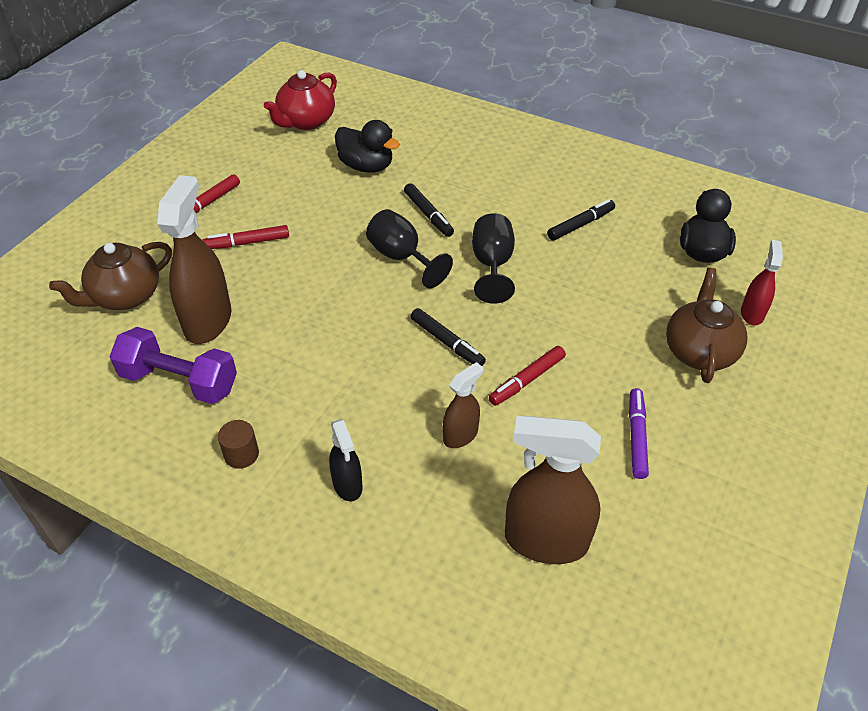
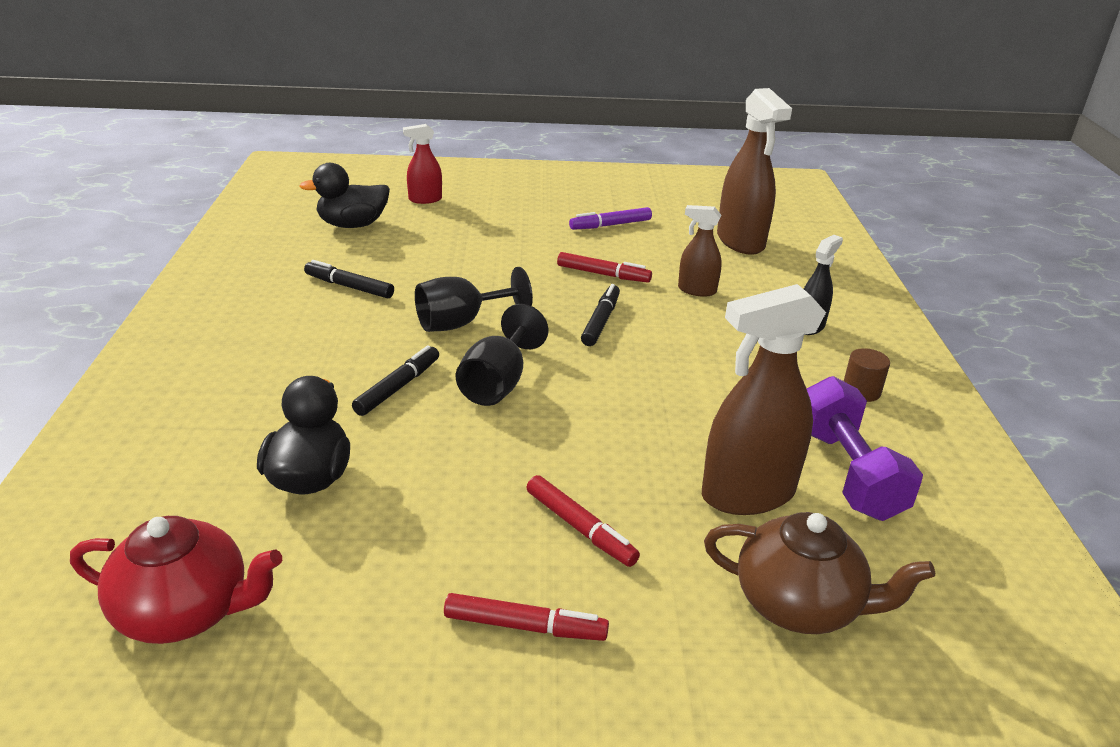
camera: 120 degrees left, 15 degrees down
brown teapot [666,268,747,383] -> none

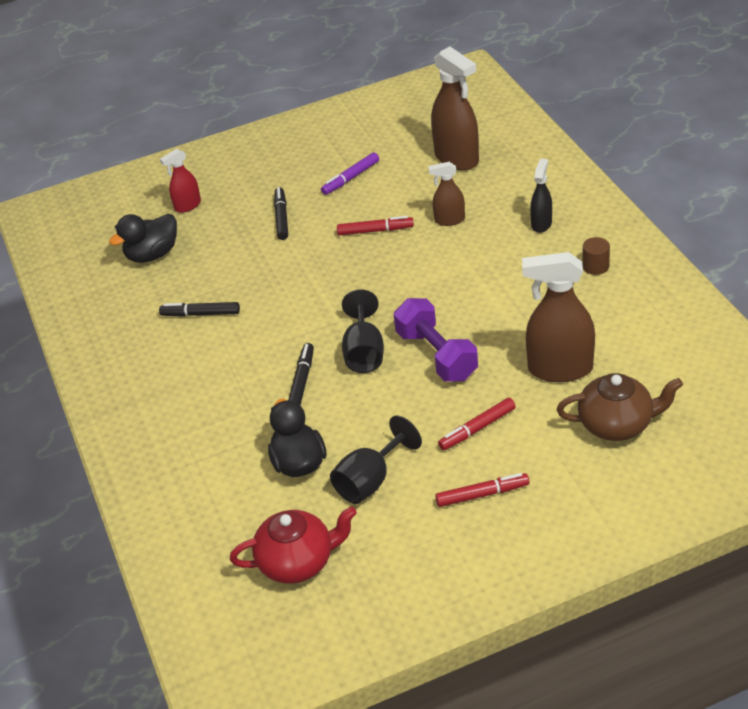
camera: 15 degrees left, 10 degrees up
black goblet [415,267,533,332] -> black goblet moved to [330,415,422,504]
red marker [526,475,640,567] -> red marker turned 120 degrees clockwise [438,398,516,450]
black marker [581,284,620,346] -> black marker moved to [274,187,288,240]
brown spray bottle [702,284,826,515] -> brown spray bottle turned 45 degrees clockwise [522,252,595,382]
purple dumbbell [807,376,923,521] -> purple dumbbell moved to [394,298,478,382]

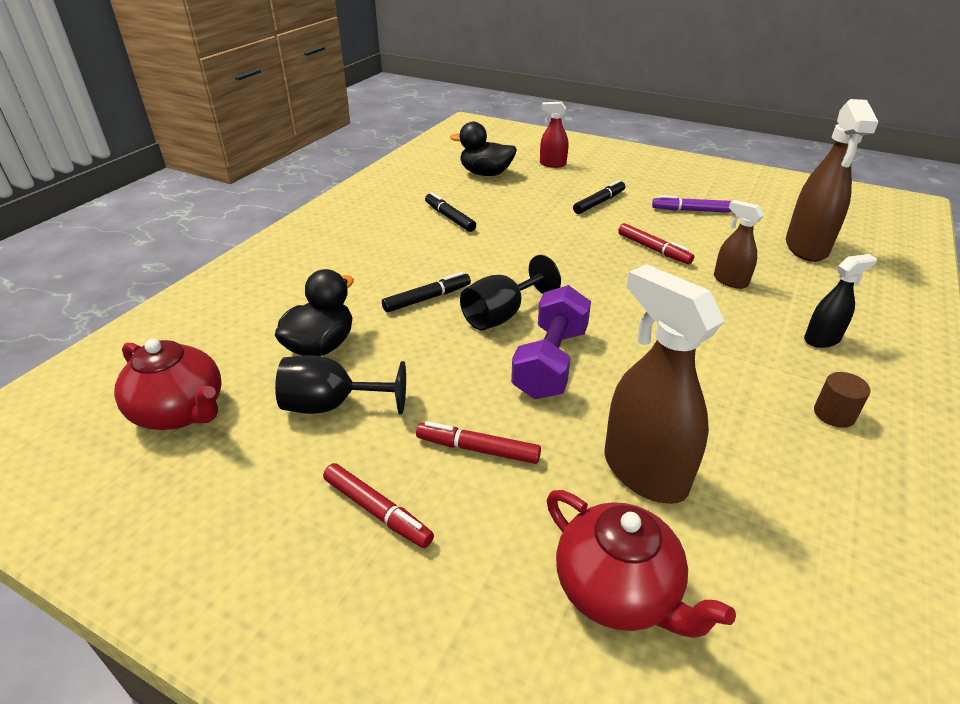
camera: 45 degrees right, 5 degrees down
brown teapot [557,373,683,441] -> red teapot [547,490,736,637]

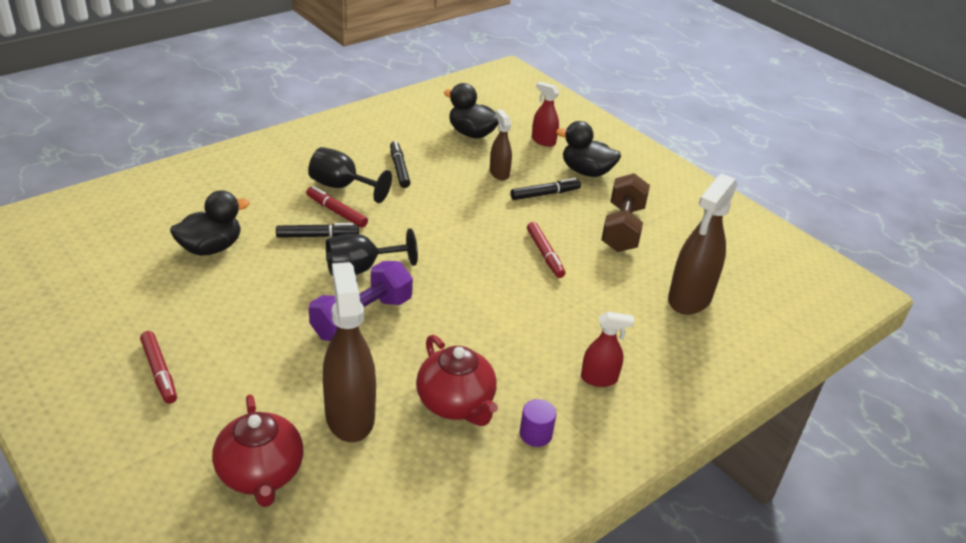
camera: 20 degrees right, 0 degrees up
red teapot [114,339,221,430] -> red teapot moved to [416,335,498,426]
black goblet [275,355,406,414] -> black goblet moved to [308,147,392,203]
red marker [416,421,541,464] -> red marker moved to [306,186,368,228]
purple marker [652,195,732,213] -> brown dumbbell [601,173,650,252]
brown spray bottle [714,200,764,289] -> brown spray bottle moved to [490,110,512,180]
black spray bottle [804,254,877,348] -> red spray bottle [581,312,634,387]
brown cylinder [814,372,871,428] -> purple cylinder [520,399,557,447]
none -> black duck [556,121,621,177]

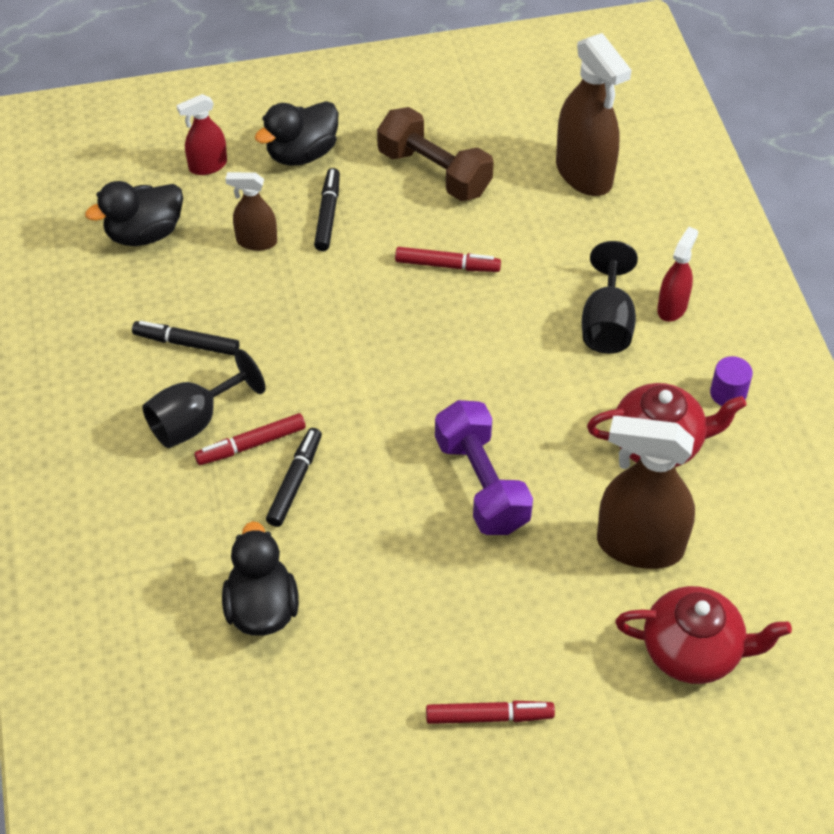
camera: 60 degrees left, 15 degrees up
black goblet [326,228,418,276] -> black goblet moved to [582,241,638,354]

